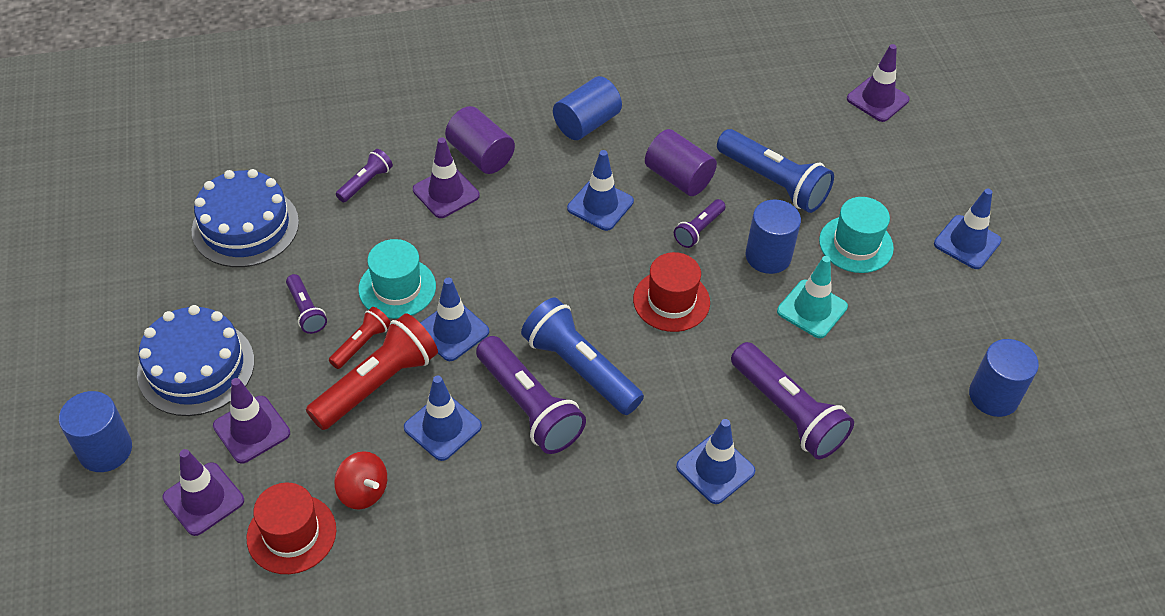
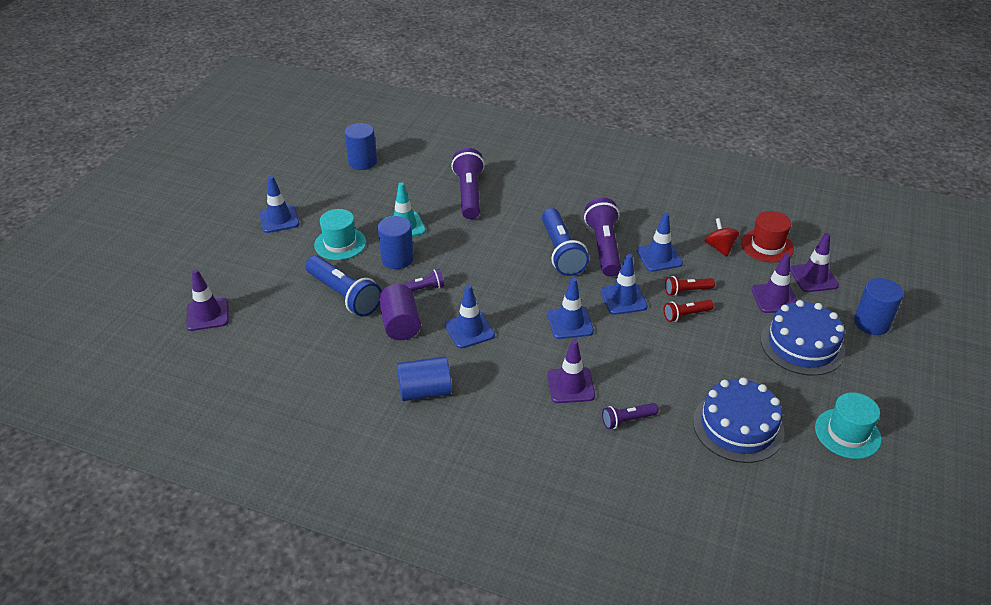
camera: 145 degrees left, 10 degrees down
purple flashlight [286,274,327,334] -> none
red flashlight [306,313,438,430] -> red flashlight [665,276,715,296], size x0.52
turquoise hat [358,239,436,319] -> turquoise hat moved to [815,392,881,459]
purple cylinder [445,106,515,174] -> none
red hat [633,252,710,332] -> none
blue traffic cone [676,419,755,504] -> blue traffic cone moved to [548,277,594,339]
blue flashlight [717,129,834,213] -> blue flashlight turned 150 degrees clockwise [305,256,382,317]

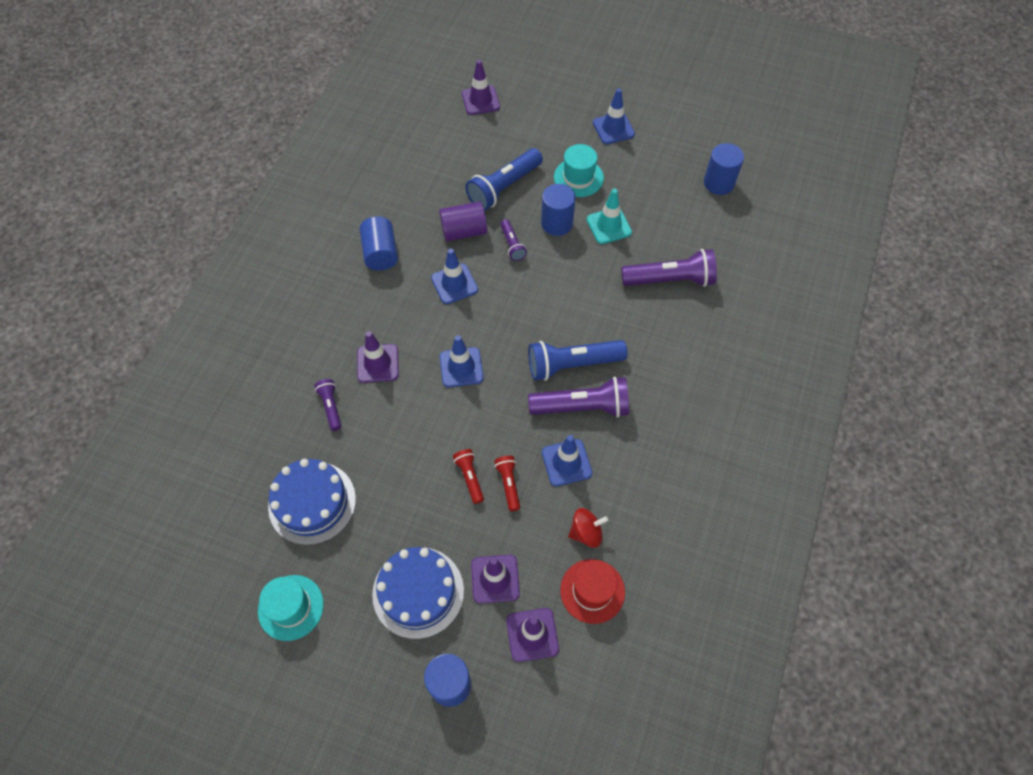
camera: 90 degrees right, 20 degrees up
blue traffic cone [601,254,648,315] -> none

